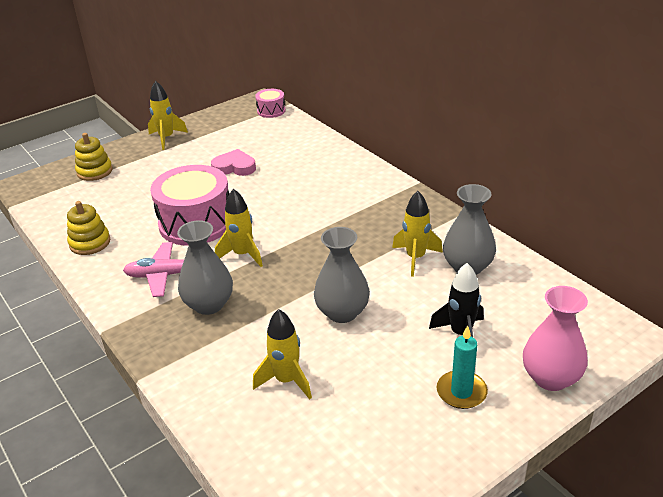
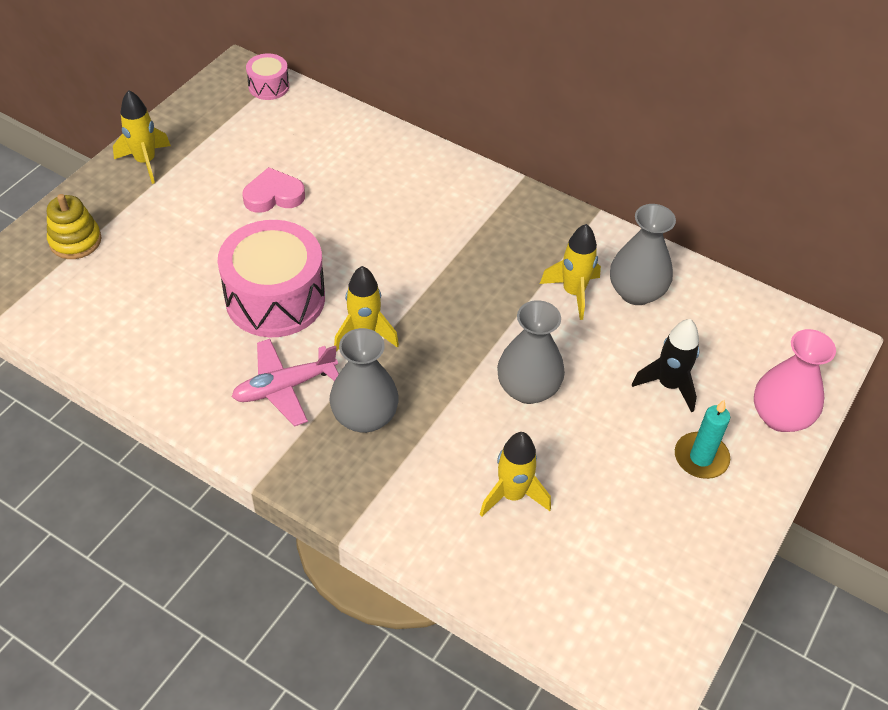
camera: 25 degrees left, 15 degrees up
yellow stacking toy [67,201,110,255] -> none

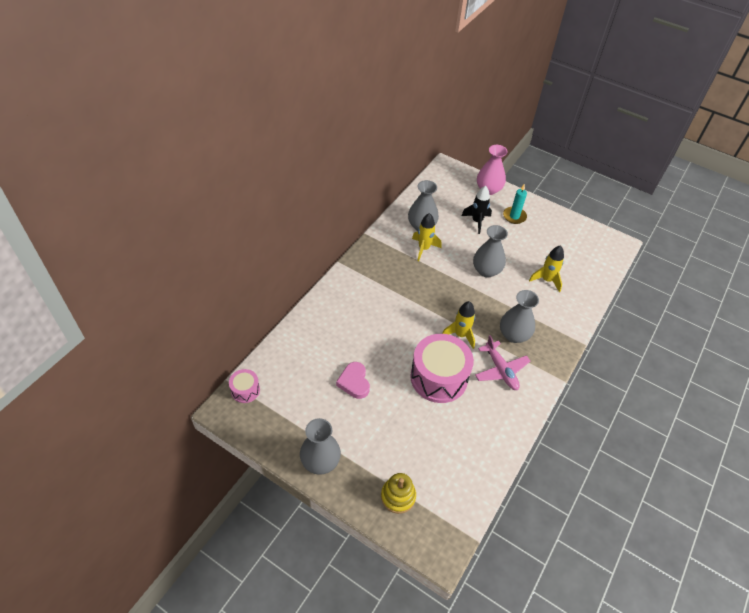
camera: 90 degrees left, 0 degrees up
yellow rocket [113,90,171,184] -> grey vase [300,418,341,475]

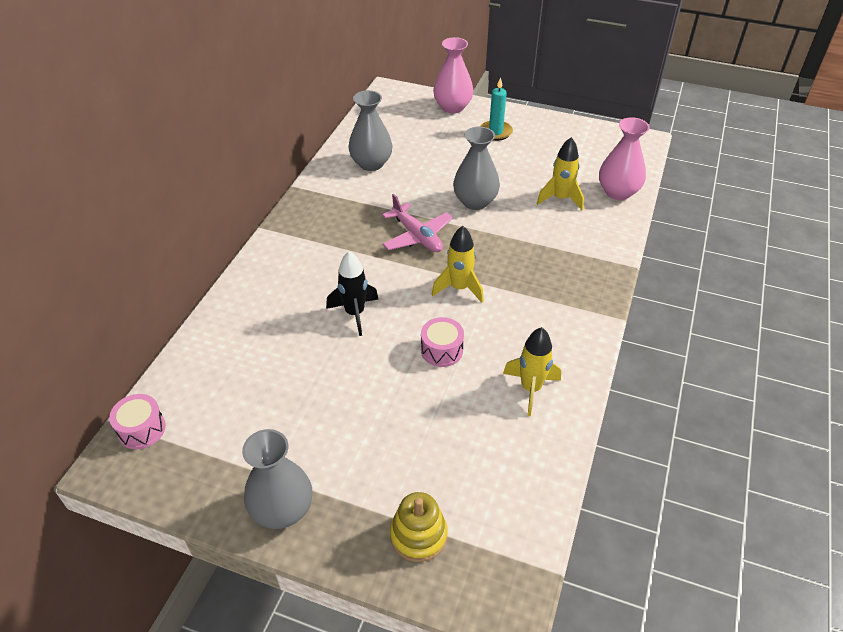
camera: 10 degrees left, 5 degrees down
pink heart [336,362,370,399] -> none
pink drum [410,334,474,403] -> pink drum [421,317,464,367], size x0.48
yellow rocket [412,213,442,261] -> yellow rocket moved to [503,327,561,416]
black rocket [461,186,492,234] -> black rocket moved to [326,251,378,336]
pink plane [475,335,530,390] -> pink plane moved to [382,194,453,252]
grey vase [500,290,539,343] -> none
none -> pink vase [599,117,650,200]

